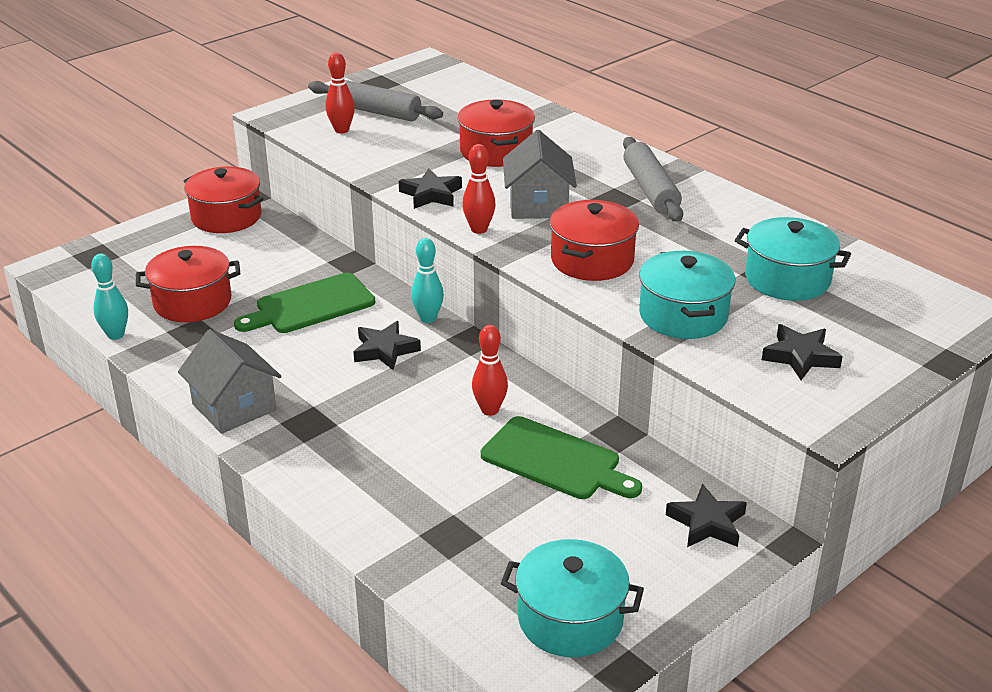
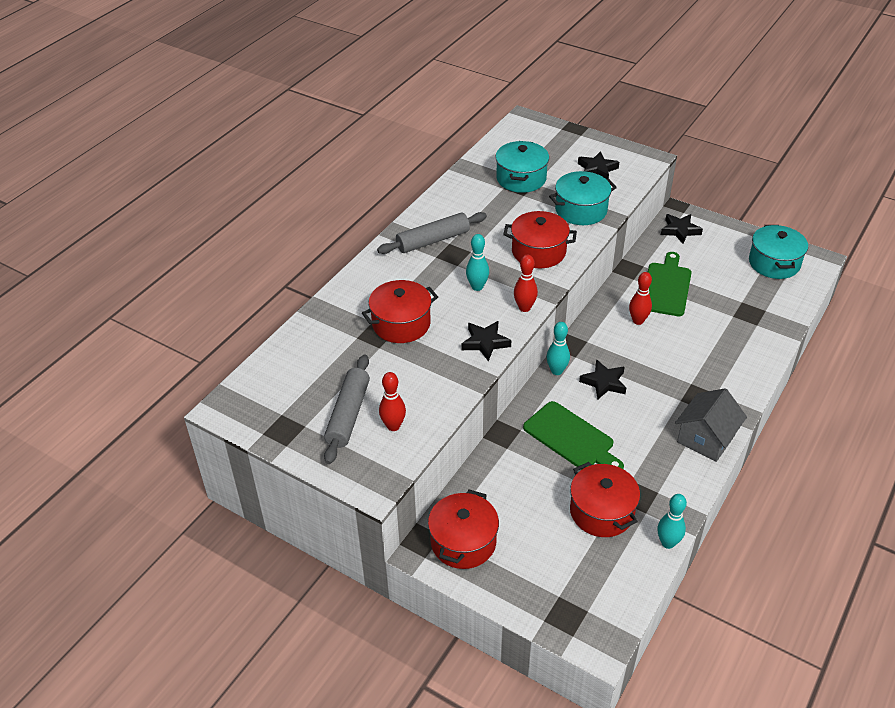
camera: 105 degrees left, 10 degrees up
grey house [503,130,577,219] -> turquoise bowling pin [466,234,489,291]

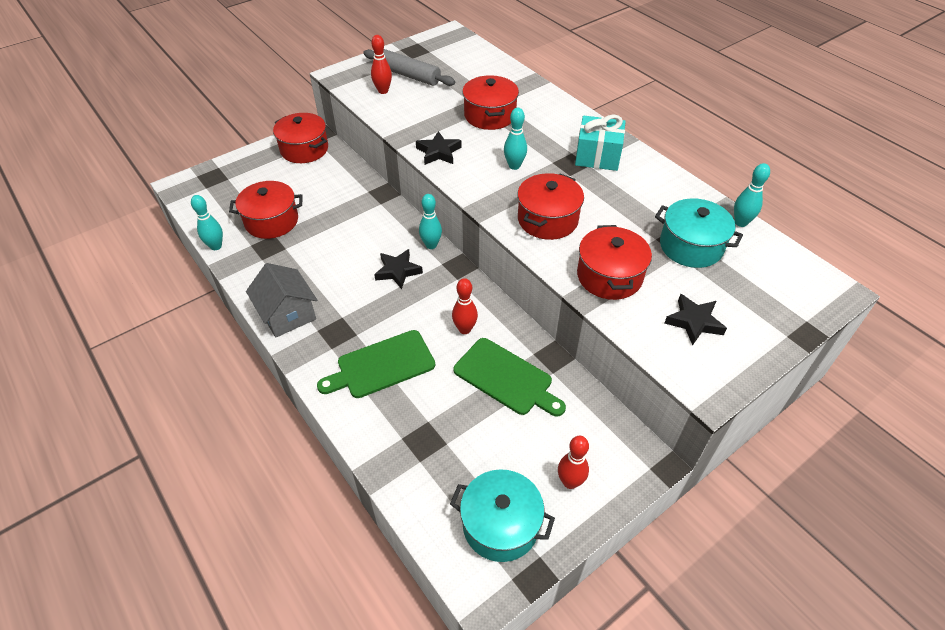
camera: 110 degrees right, 5 degrees up
grey rolling pin [377,212,487,254] -> turquoise gift [575,115,626,171]
red bowling pin [514,254,538,312] -> red bowling pin moved to [558,436,589,489]
green cutting board [523,401,624,470] -> green cutting board moved to [317,330,435,398]
turquoise pot [549,171,617,225] -> red pot [577,225,652,300]
black star [661,214,703,244] -> none
none -> turquoise bowling pin [734,163,770,227]

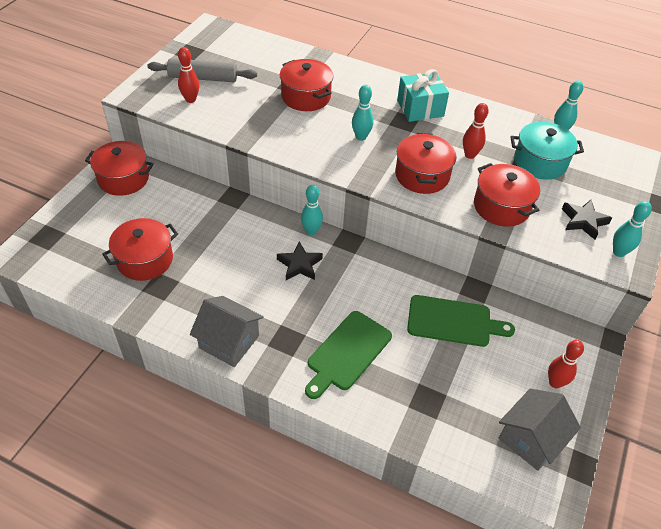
camera: 30 degrees left, 0 degrees up
turquoise bowling pin [191,195,223,250] -> turquoise bowling pin moved to [613,201,652,257]
black star [416,131,461,165] -> none
turquoise pot [450,469,555,562] -> grey house [499,388,581,471]
red bowling pin [452,278,478,334] -> red bowling pin moved to [463,103,489,159]

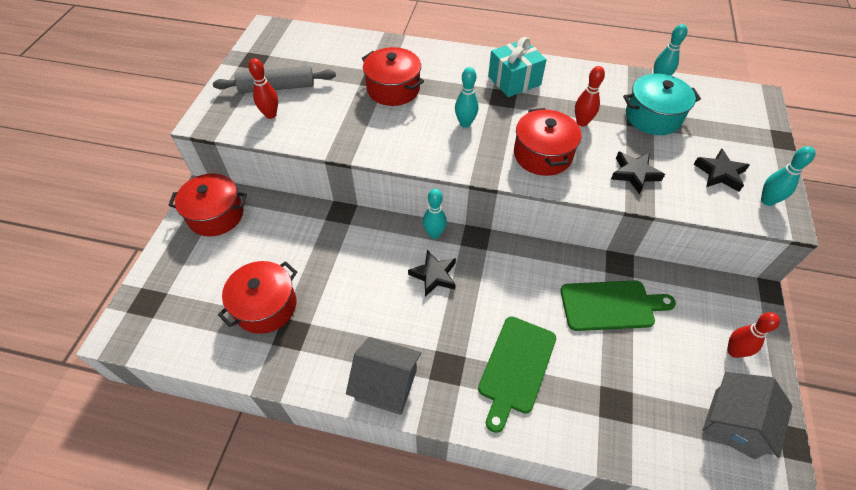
camera: 10 degrees left, 5 degrees up
red pot [474,163,540,227] -> black star [611,151,665,194]

